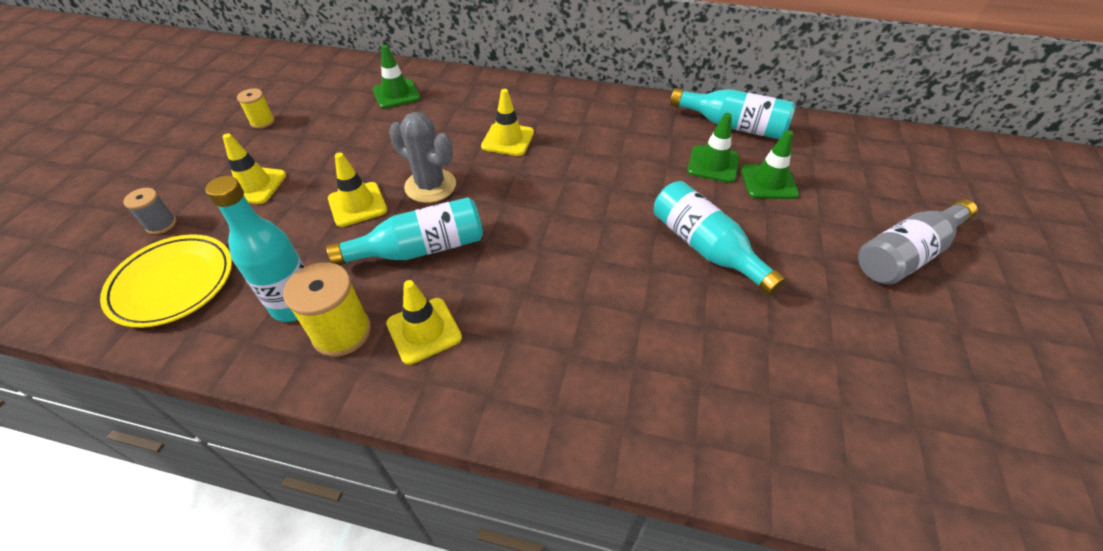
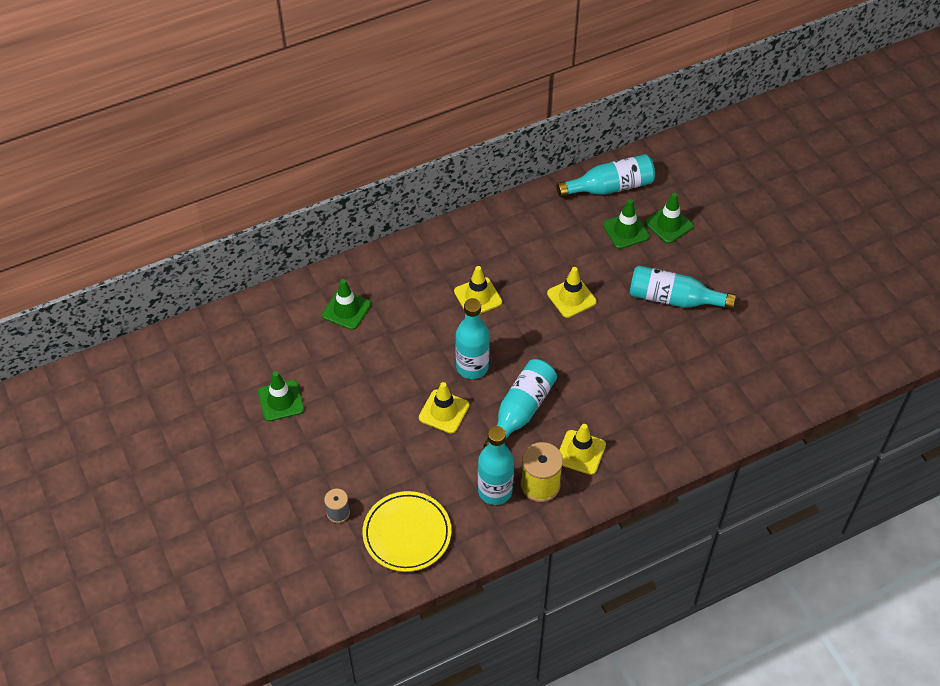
camera: 40 degrees left, 5 degrees up
yellow traffic cone [223,133,286,204] -> yellow traffic cone moved to [547,267,597,318]
yellow spool [237,89,275,129] -> green traffic cone [258,371,304,422]
grey cactus [389,112,456,203] -> turquoise bottle [455,298,490,379]
grey bottle [858,199,978,285] -> none

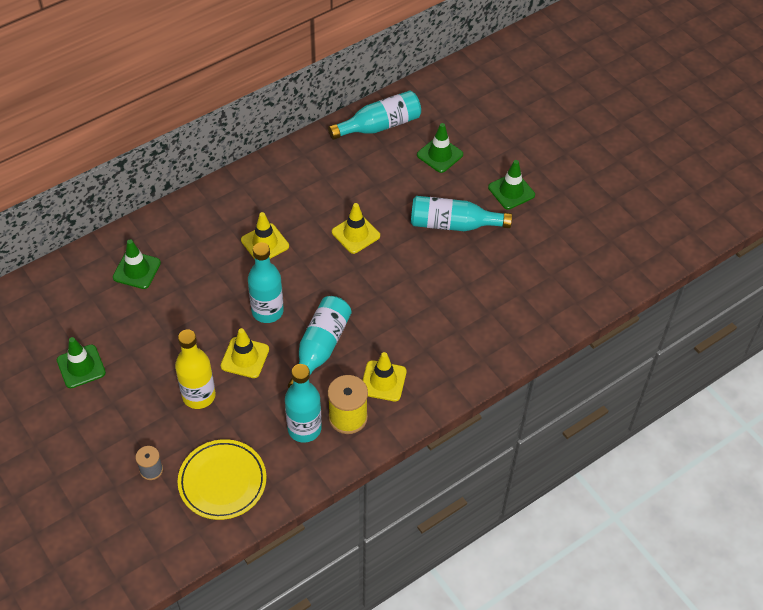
camera: 10 degrees left, 0 degrees up
green traffic cone [603,199,650,249] -> green traffic cone moved to [488,160,535,210]
none -> yellow bottle [175,329,216,409]

